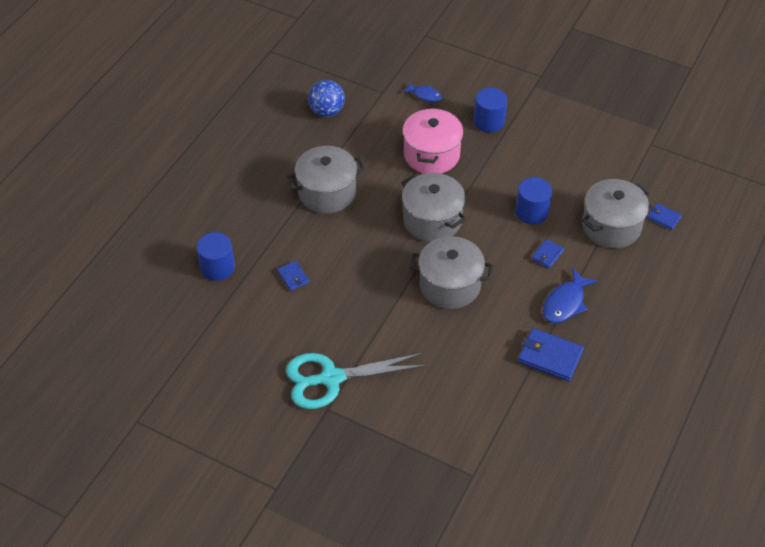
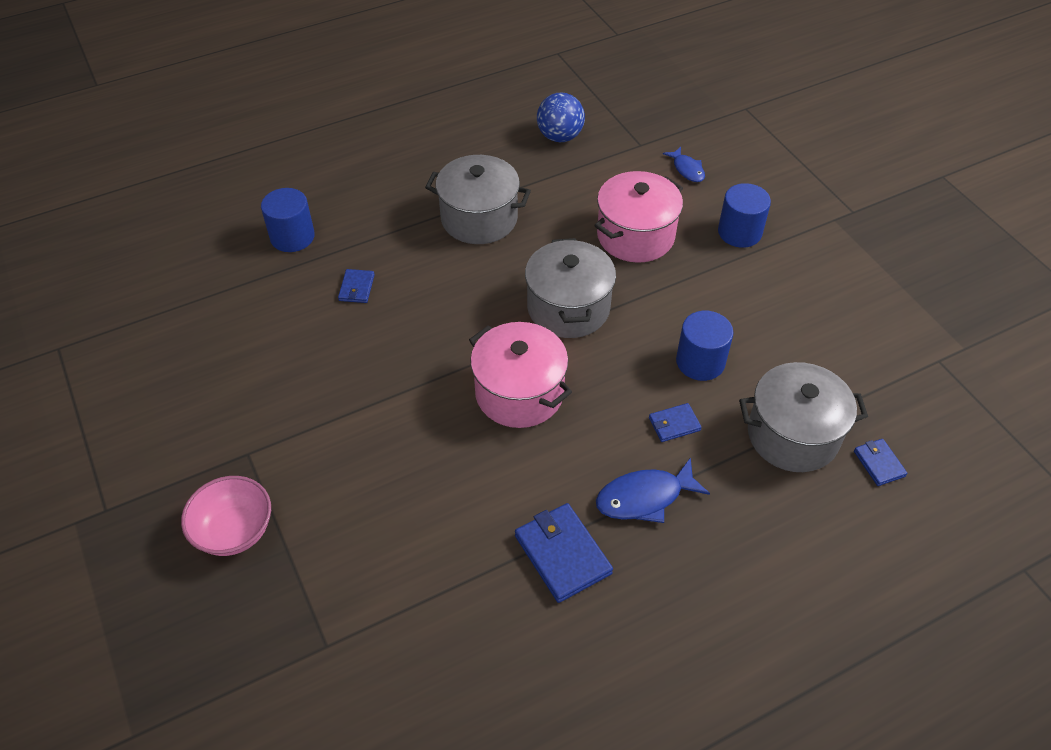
camera: 35 degrees right, 0 degrees up
turquoise scissors [286,353,426,409] -> none
grey pot [410,236,493,309] -> pink pot [469,322,572,428]
none -> pink bowl [181,476,271,556]

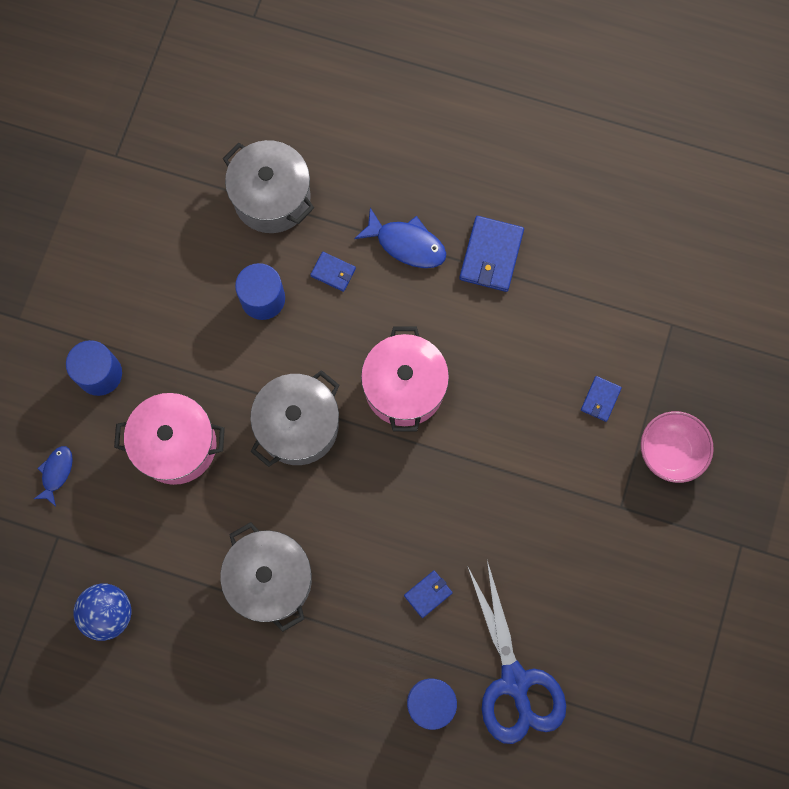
camera: 135 degrees left, 25 degrees up
blue wallet [854,439,907,486] -> blue wallet moved to [581,376,622,422]
none -> blue scissors [467,561,566,744]

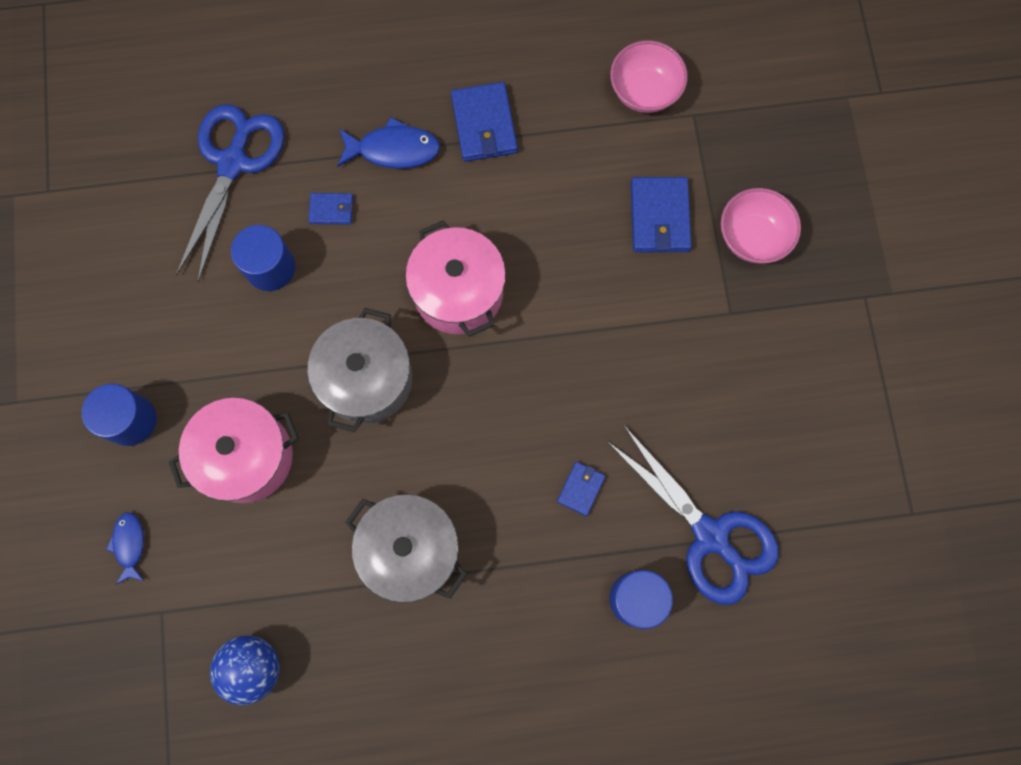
camera: 25 degrees left, 0 degrees up
grey pot [223,140,314,233] -> blue scissors [176,104,285,282]
blue wallet [581,376,622,422] -> blue wallet [631,177,692,252], size x1.81
none -> pink bowl [610,41,688,113]

